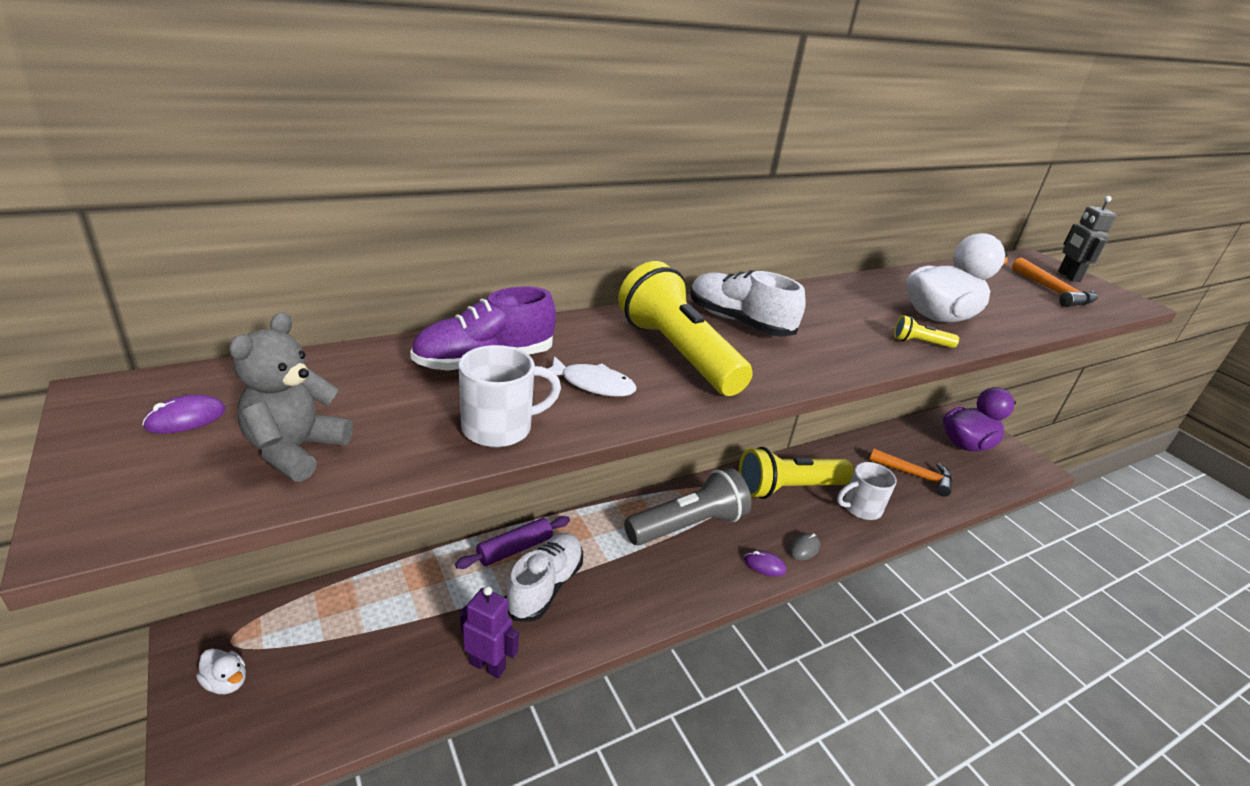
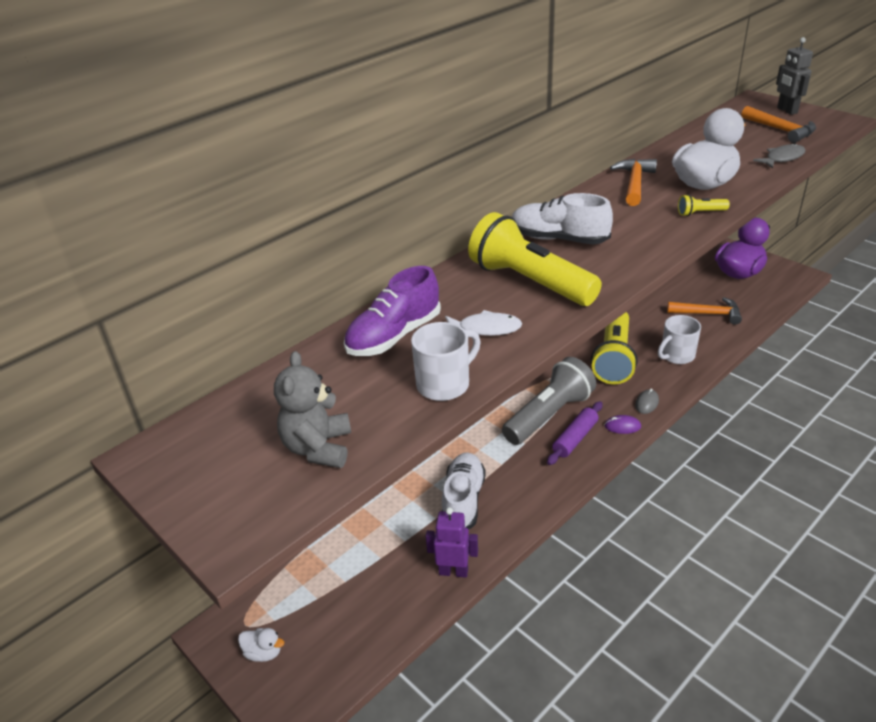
camera: 10 degrees left, 5 degrees up
purple mouse [142,395,226,434] -> none
purple rolling pin [455,516,570,569] -> purple rolling pin moved to [547,401,603,465]
yellow flashlight [739,447,854,499] -> yellow flashlight turned 45 degrees counterclockwise [591,312,638,384]
none -> orange hammer [610,159,657,206]
none -> grey fish [753,143,806,169]

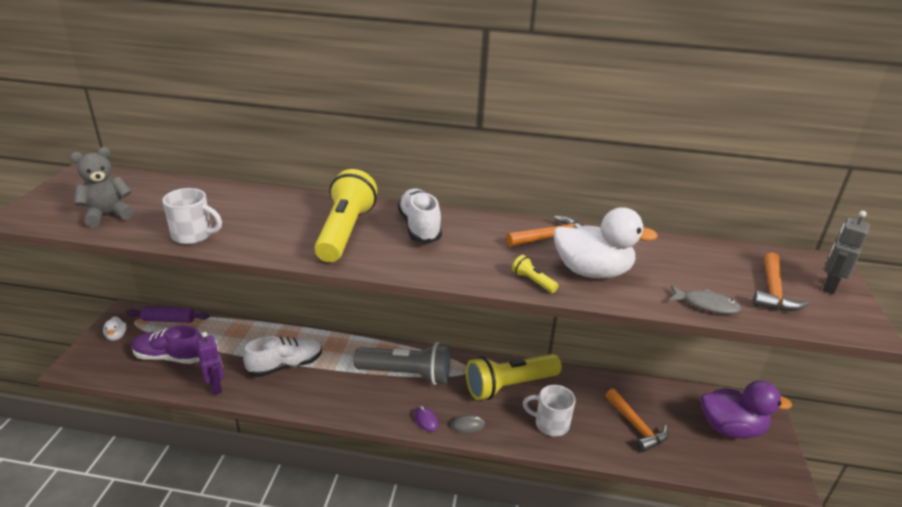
camera: 50 degrees right, 5 degrees down
purple shoe [344,266,441,356] -> purple shoe moved to [131,325,202,364]
white fish [445,310,522,336] -> none
purple rolling pin [547,401,603,465] -> purple rolling pin moved to [126,306,209,323]

